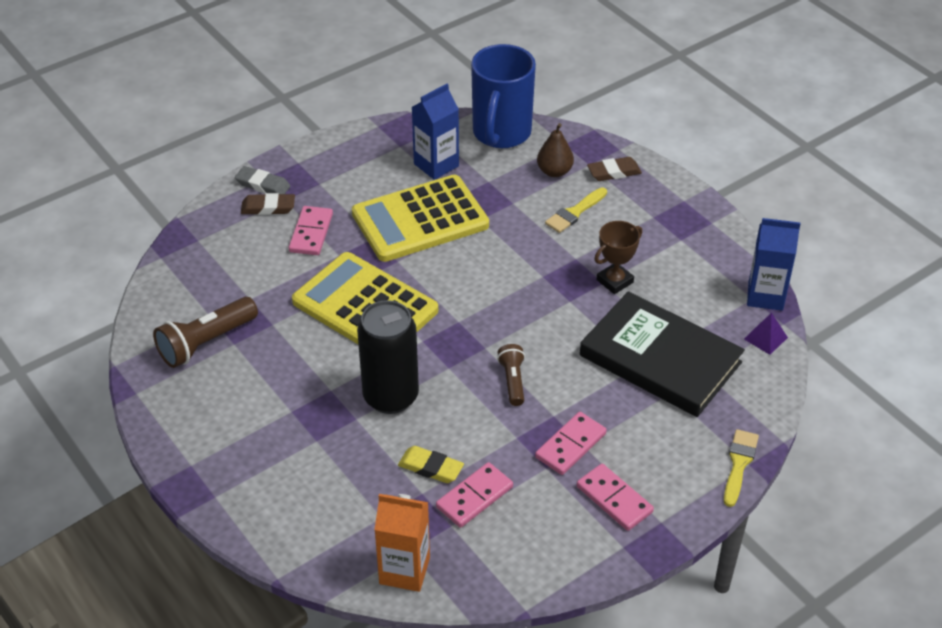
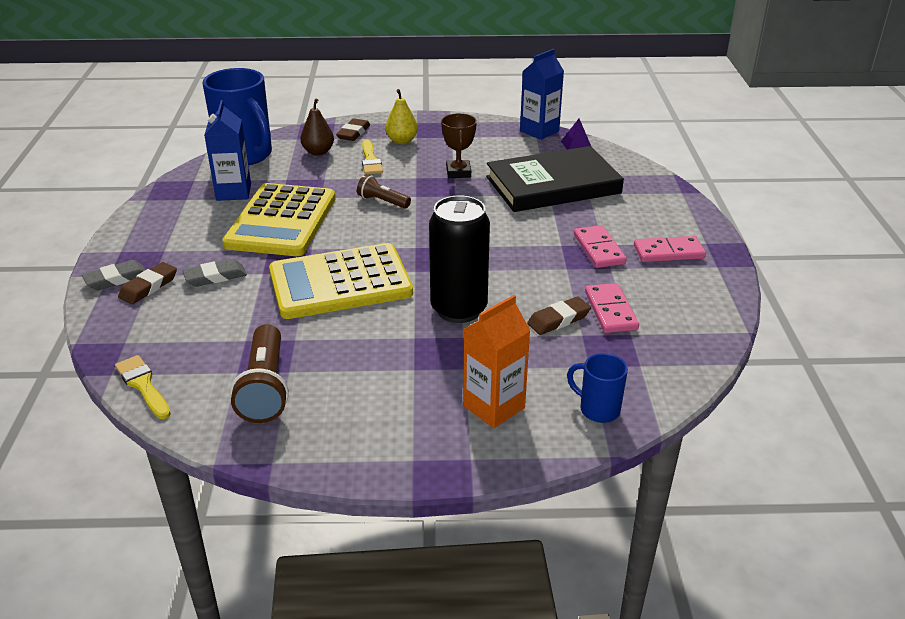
camera: 55 degrees left, 10 degrees down
pink domino [289,206,333,255] -> grey eraser [183,259,247,287]
orange carton [374,494,430,592] -> orange carton moved to [463,295,530,428]
yellow eraser [398,446,464,483] -> brown eraser [527,296,591,335]
brown flashlight [497,344,525,406] -> brown flashlight moved to [357,175,411,208]
yellow brush [724,429,759,507] -> yellow brush moved to [115,355,171,419]
none -> yellow pear [385,89,418,144]
none -> blue mug [567,353,628,423]

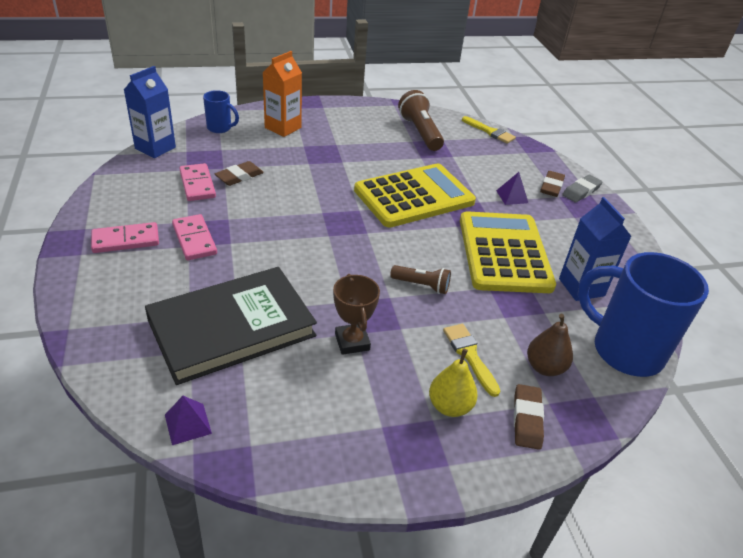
camera: 165 degrees right, 5 degrees up
grey eraser [183,259,247,287] -> purple pyramid [496,172,528,205]
black can [429,196,490,323] -> none
blue carton [520,49,564,140] -> blue carton moved to [124,66,176,158]

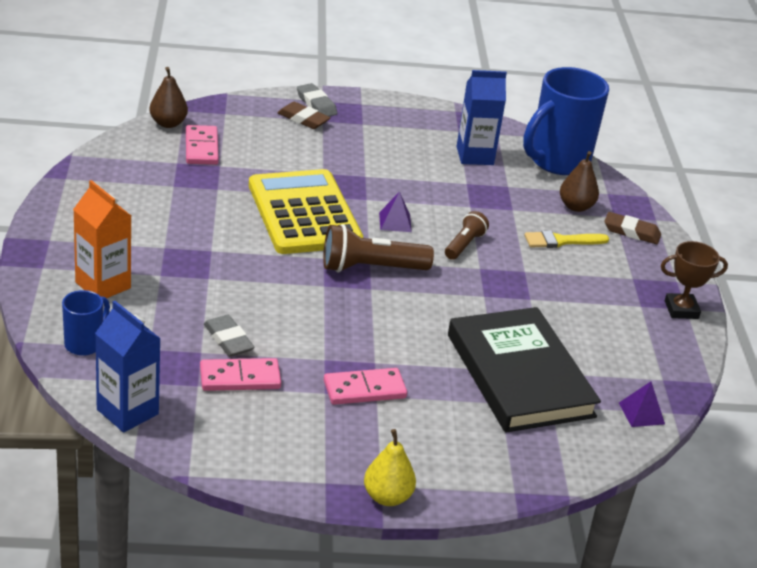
camera: 80 degrees left, 5 degrees down
pink domino [91,222,159,253] -> pink domino moved to [186,125,219,165]
brown eraser [215,161,264,186] -> grey eraser [204,315,255,357]
brown trophy [333,274,380,355] -> brown trophy moved to [661,241,728,319]
brown flashlight [398,90,444,151] -> brown flashlight moved to [323,224,434,273]
yellow pear [429,349,478,417] -> yellow pear moved to [364,429,416,506]
yellow calculator [460,211,556,293] -> none
yellow brush [462,116,516,144] -> brown pear [149,67,188,128]
purple pyramid [496,172,528,205] -> purple pyramid moved to [379,191,412,232]

